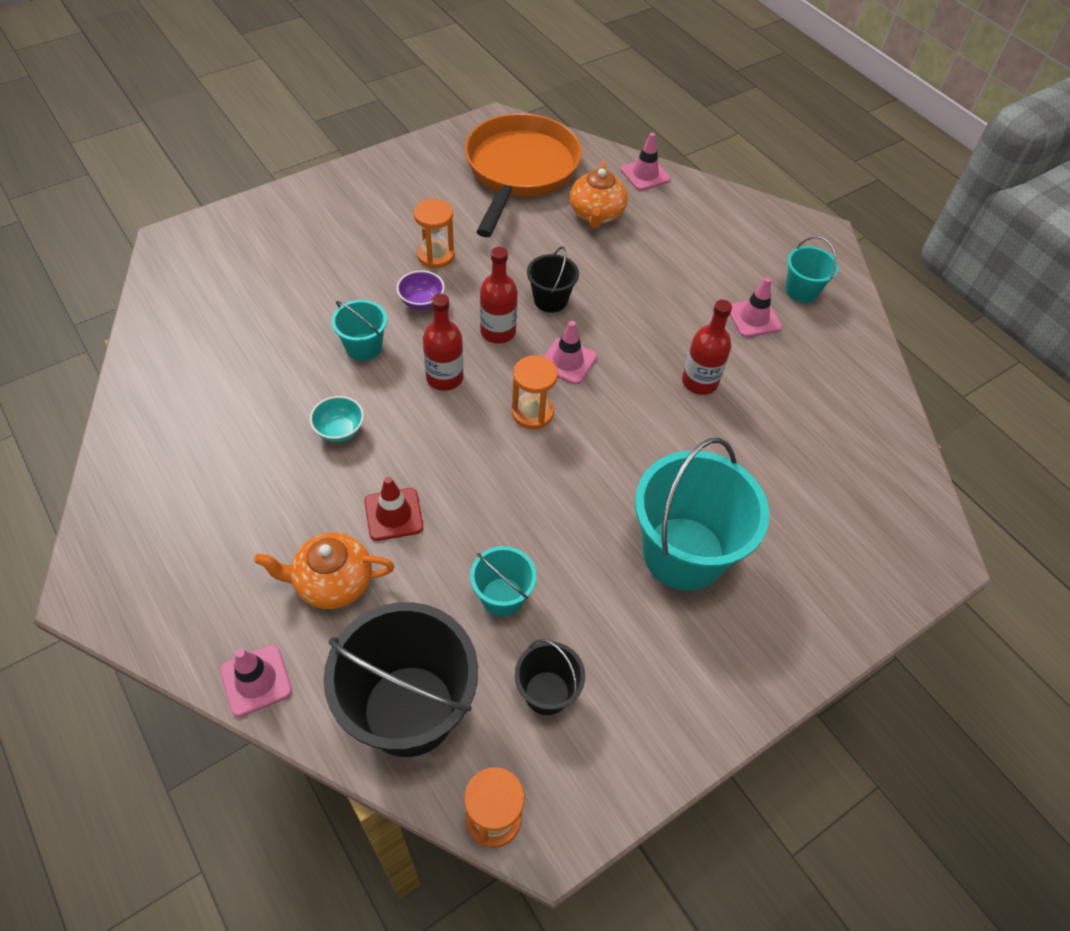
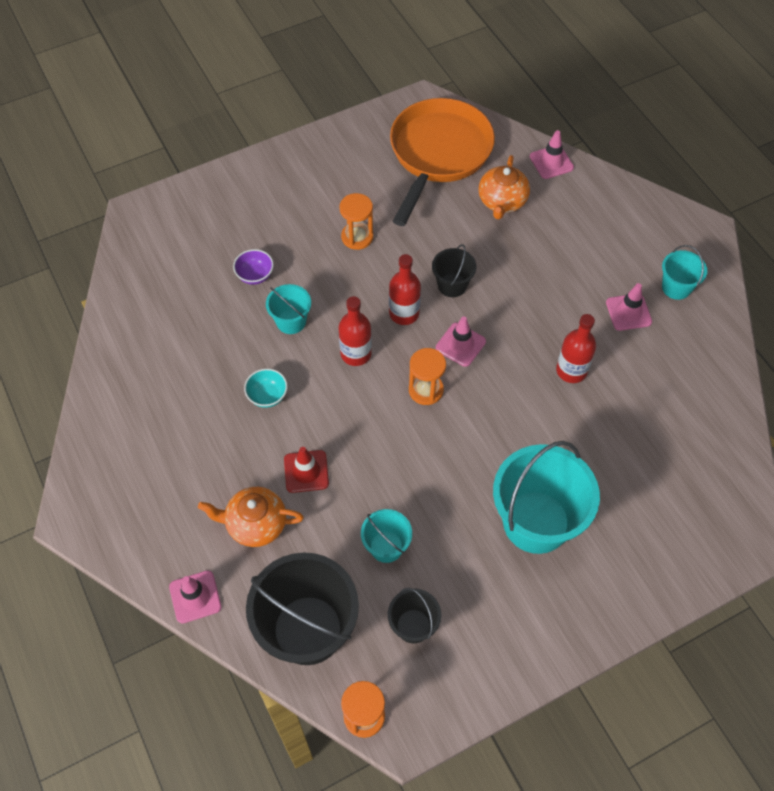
camera: 10 degrees right, 5 degrees up
purple bowl [397,270,445,310] -> purple bowl moved to [233,249,274,285]

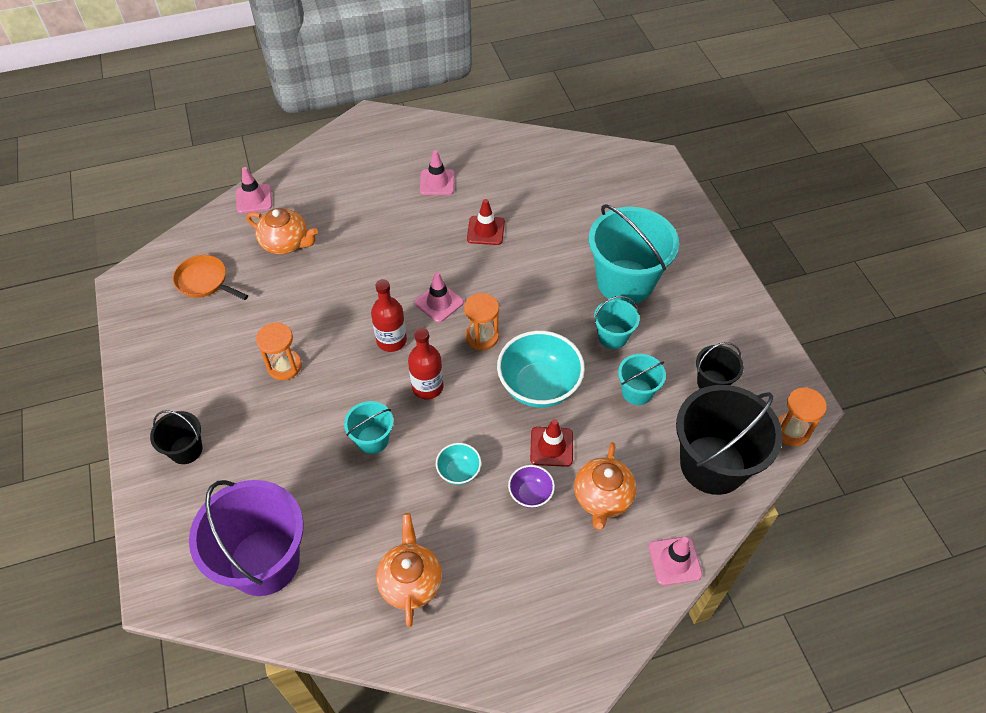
camera: 80 degrees left, 5 degrees down
purple bowl [233,249,274,285] -> purple bowl moved to [508,465,555,508]
orange pan [390,98,495,226] -> orange pan [173,255,248,300], size x0.48
black bucket [432,244,476,297] -> black bucket moved to [150,410,203,464]
red bottle [556,314,596,383] -> red traffic cone [467,199,505,245]
turquoise bucket [662,245,707,300] -> turquoise bucket moved to [594,296,640,349]
none -> purple bucket [189,480,304,596]
none -> orange teapot [376,513,442,627]
none -> turquoise bowl [497,331,585,408]

